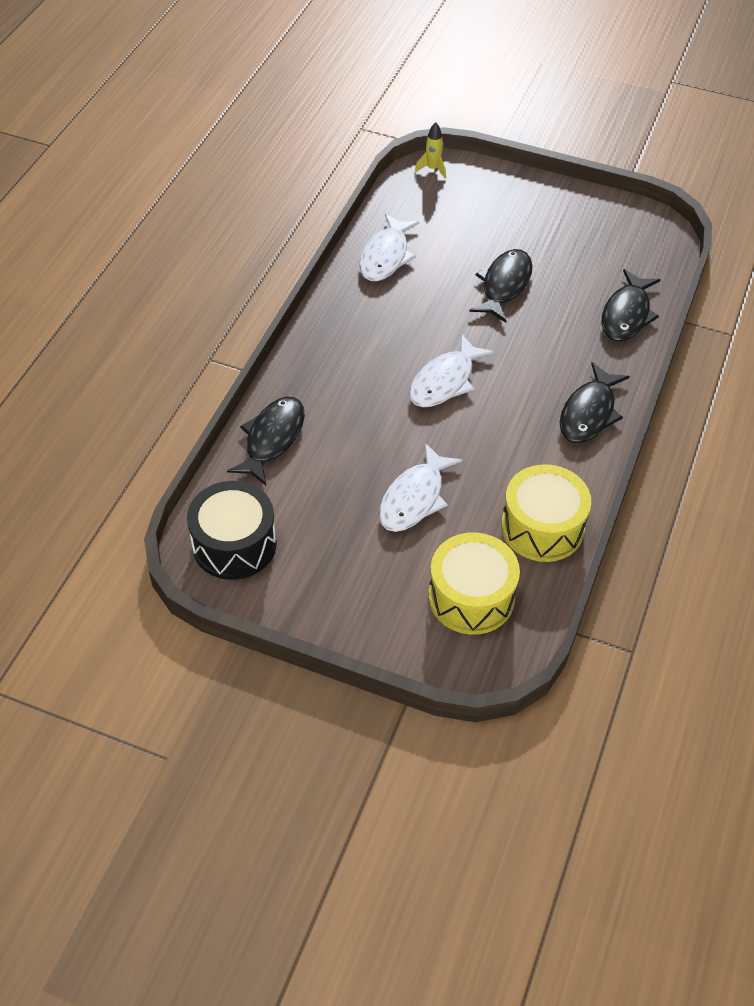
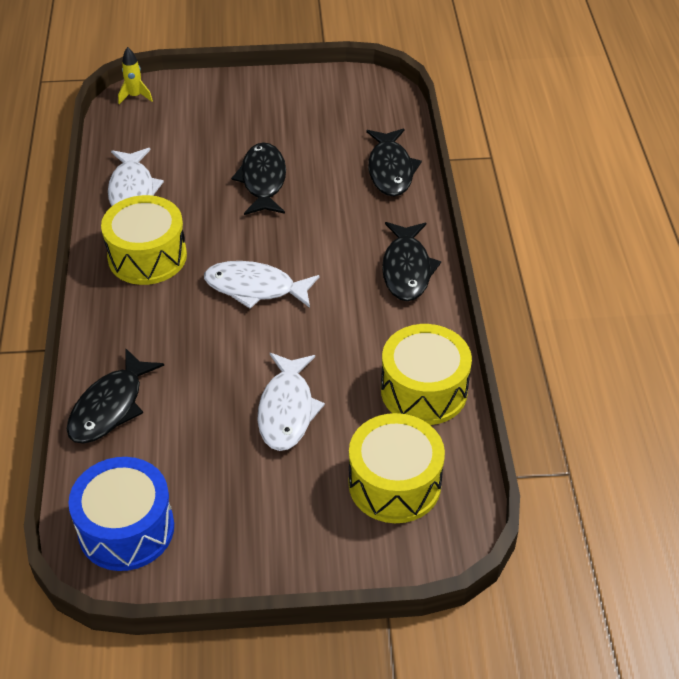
camera: 25 degrees left, 5 degrees down
black drum [187,481,277,580] -> blue drum [68,457,174,571]
black fish [227,397,305,485] -> black fish turned 150 degrees counterclockwise [67,348,164,444]
white fish [409,334,494,407] -> white fish turned 90 degrees clockwise [204,261,319,309]
none -> yellow drum [101,195,187,285]

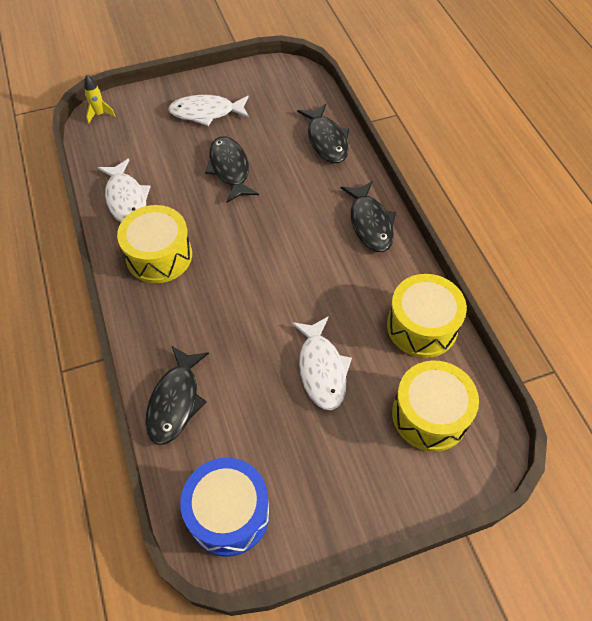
camera: 15 degrees left, 10 degrees up
white fish [204,261,319,309] -> white fish moved to [168,95,249,126]

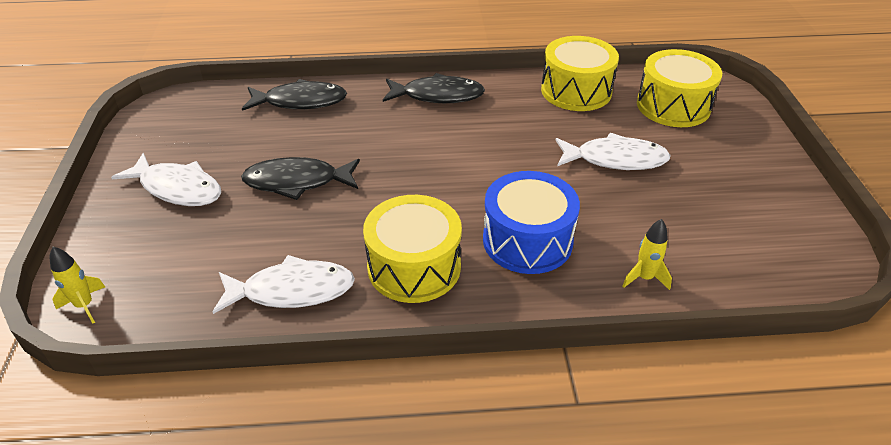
camera: 75 degrees left, 15 degrees down
black fish [145,346,209,445] -> yellow rocket [622,219,672,290]
white fish [168,95,249,126] -> white fish turned 75 degrees counterclockwise [111,153,221,206]
blue drum [180,458,270,557] -> blue drum moved to [483,171,580,274]

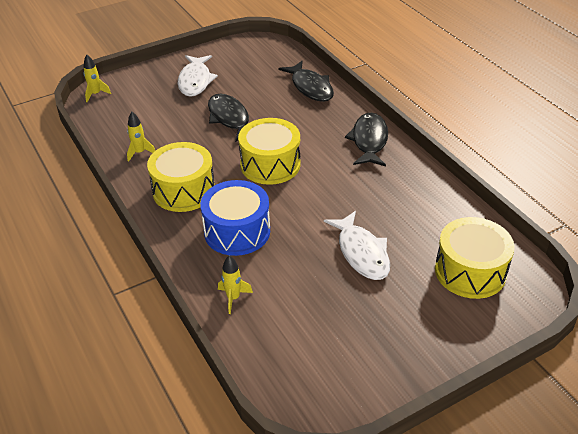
camera: 65 degrees right, 0 degrees up
white fish [213,255,355,314] -> yellow rocket [127,112,155,162]
black fish [383,73,485,103] -> black fish turned 150 degrees counterclockwise [345,113,388,166]
yellow drum [541,36,619,111] -> yellow drum moved to [238,118,301,185]

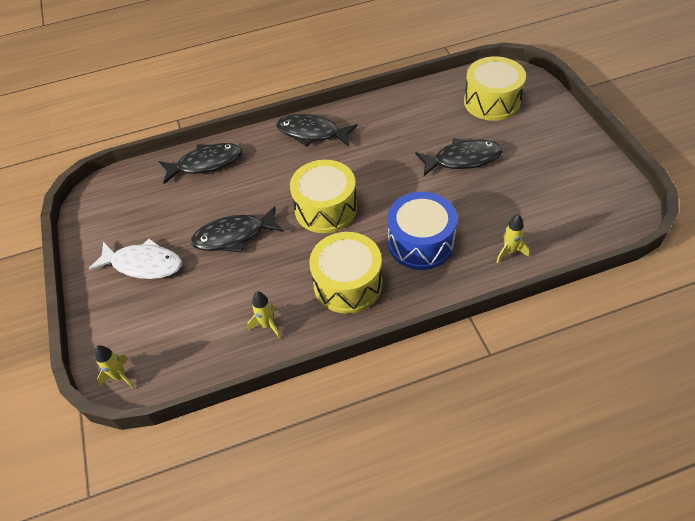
camera: 75 degrees left, 10 degrees up
white fish [324,211,390,280] -> black fish [415,138,503,176]

